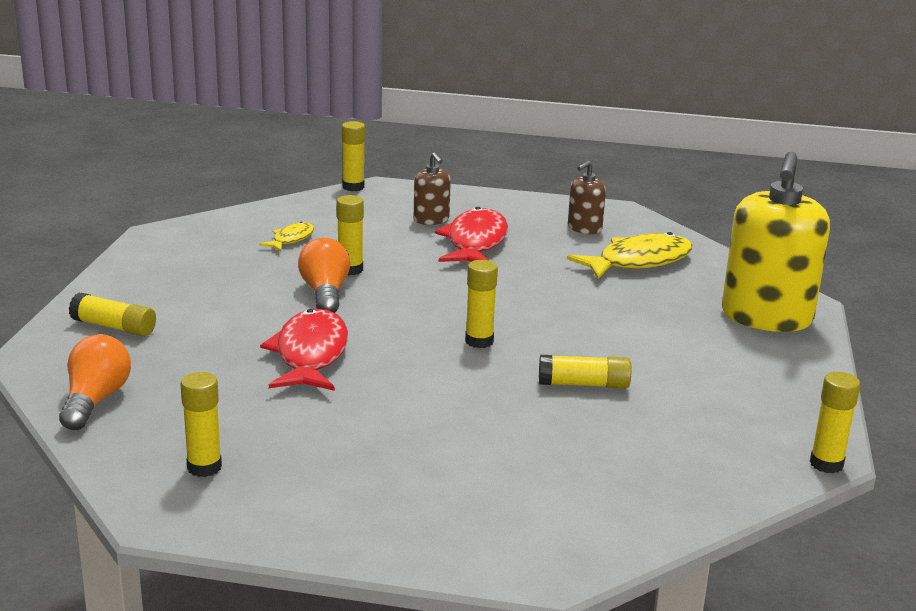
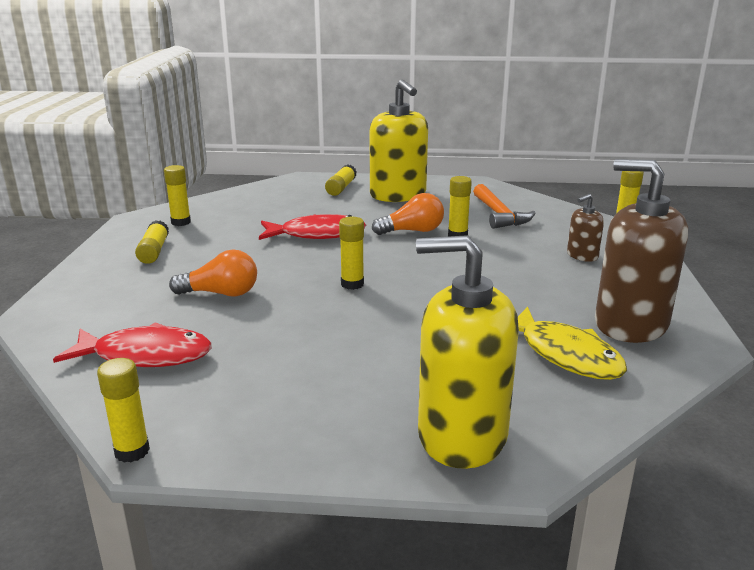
camera: 85 degrees right, 0 degrees up
orange light bulb [59,334,131,430] -> orange light bulb moved to [169,249,257,297]
yellow fish [259,222,314,251] -> orange hammer [473,184,535,229]
red fish [435,207,508,262] -> red fish moved to [53,322,211,367]
yellow glue stick [539,355,631,388] -> yellow glue stick moved to [135,220,169,264]
brown soap dispenser [568,161,606,234] -> brown soap dispenser [595,159,688,343], size x2.12
none -> yellow soap dispenser [370,79,428,202]

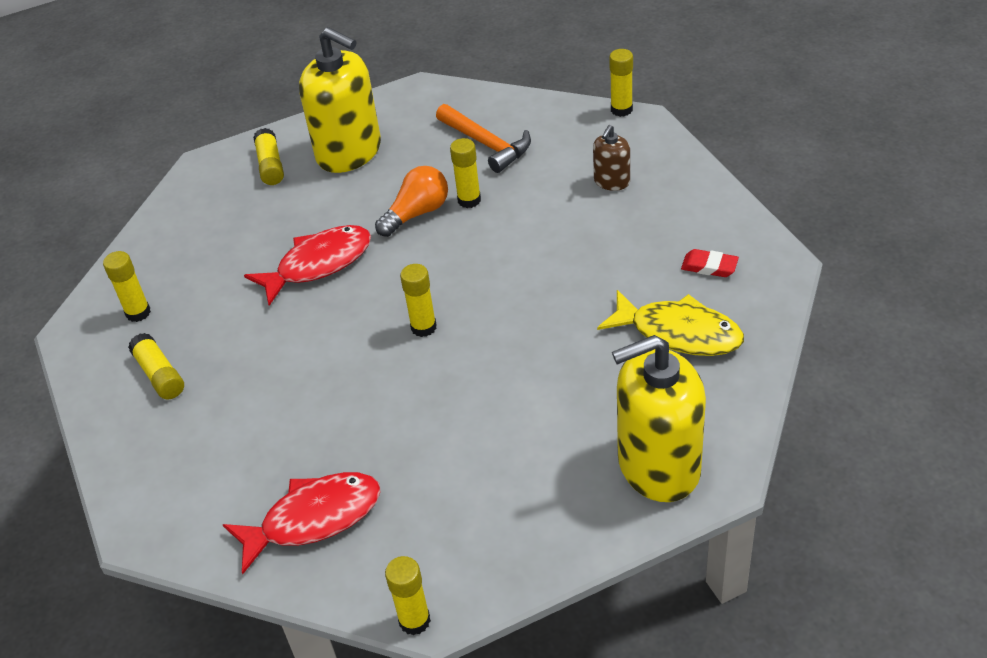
camera: 25 degrees left, 20 degrees up
orange light bulb [169,249,257,297] -> none
brown soap dispenser [595,159,688,343] -> red eraser [681,249,739,277]

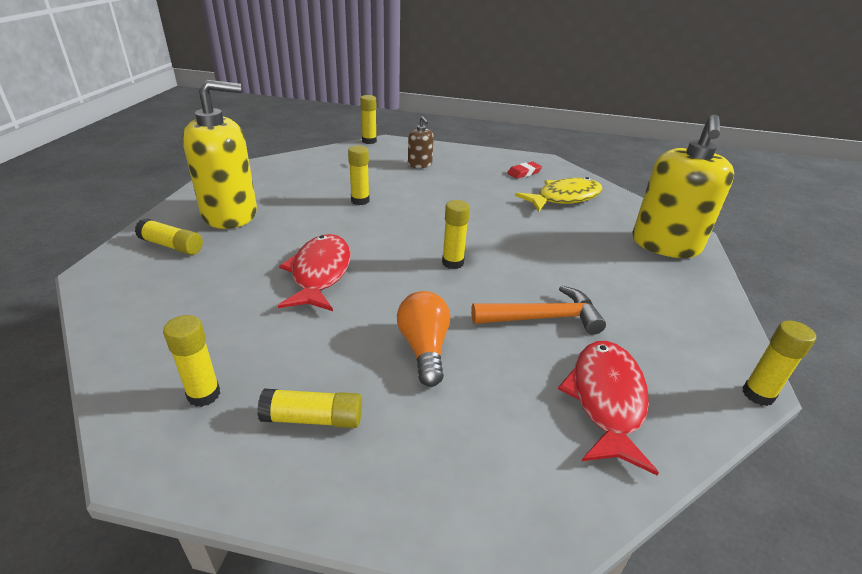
camera: 60 degrees left, 10 degrees down
orange light bulb [375,166,448,237] -> orange light bulb moved to [397,291,450,387]
orange hammer [436,104,531,173] -> orange hammer moved to [471,285,606,335]

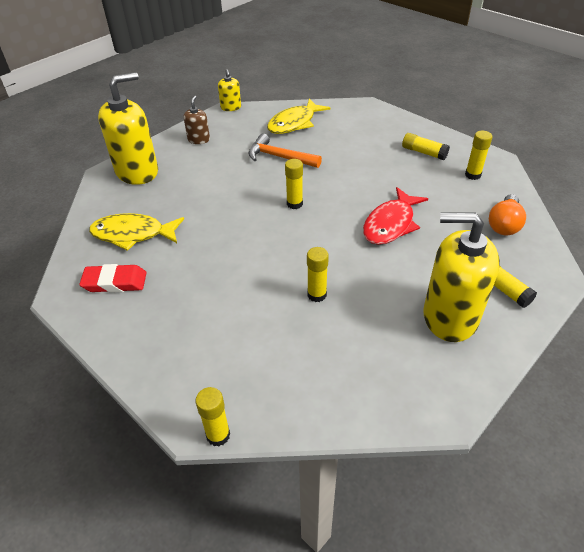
camera: 145 degrees left, 10 degrees up
orange light bulb [397,291,450,387] -> orange light bulb moved to [489,194,526,235]
brown soap dispenser [408,116,434,168] -> brown soap dispenser moved to [183,96,210,144]
red eraser [507,162,542,179] -> red eraser [79,264,147,293], size x1.51
red fish [558,341,659,475] -> yellow fish [267,98,330,134]
yellow glue stick [743,320,816,406] -> yellow soap dispenser [218,69,241,111]

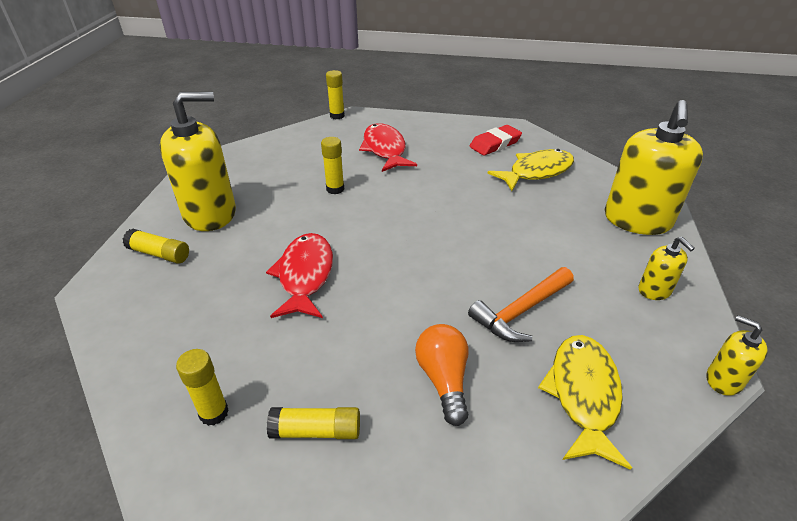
camera: 145 degrees right, 5 degrees down
brown soap dispenser [183,96,210,144] -> yellow soap dispenser [638,237,695,300]
orange hammer [248,134,322,168] -> orange hammer turned 150 degrees clockwise [468,267,574,342]
yellow glue stick [285,159,303,209] -> none
orange light bulb [489,194,526,235] -> orange light bulb moved to [415,324,468,426]
none -> red fish [359,123,417,172]

